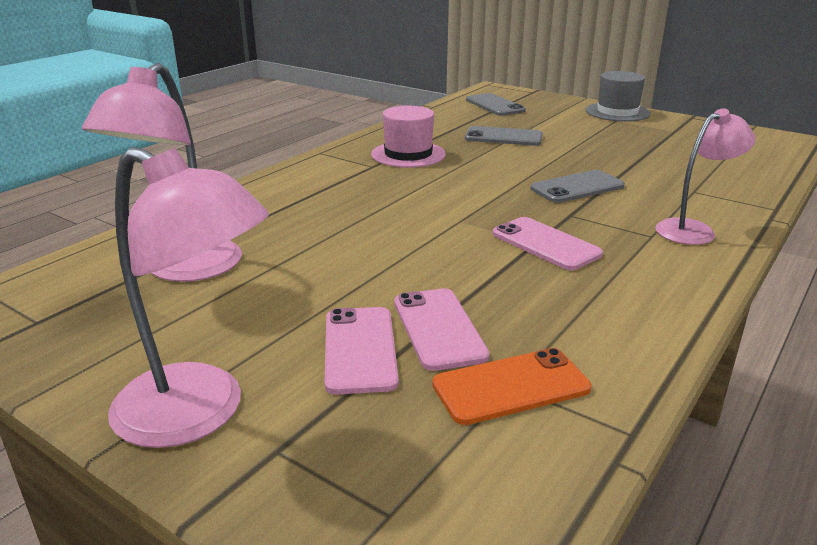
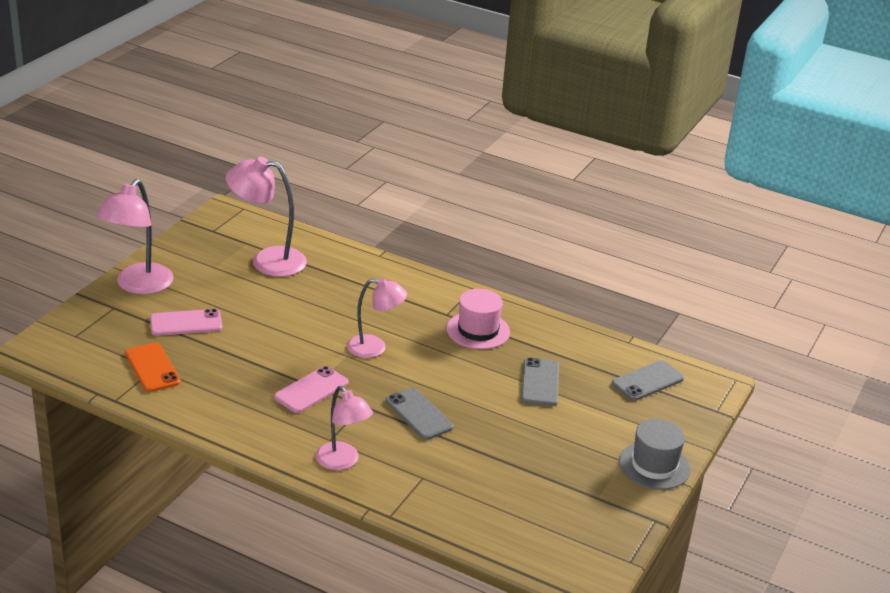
camera: 80 degrees right, 5 degrees up
pink phone [394,288,490,371] -> none
none -> pink lamp [347,278,407,358]

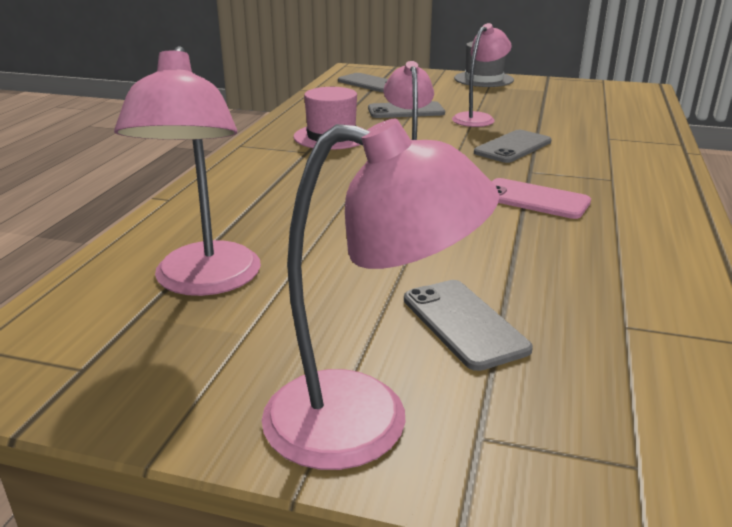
camera: 100 degrees left, 5 degrees down
orange phone [125,343,181,392] -> none
pink phone [150,309,222,336] -> grey phone [404,280,533,371]
pink lamp [315,386,373,470] -> pink lamp moved to [452,23,512,127]

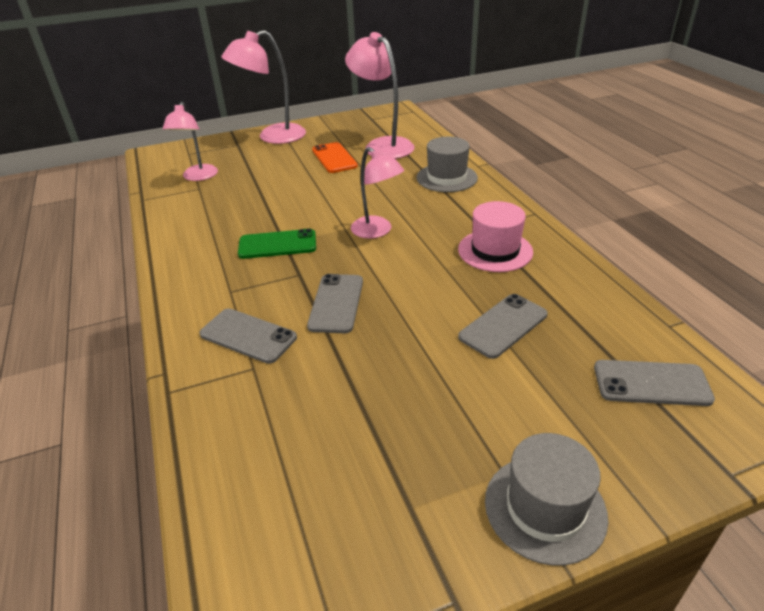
camera: 145 degrees right, 10 degrees up
grey phone [404,280,533,371] -> grey phone moved to [199,308,297,364]
pink lamp [452,23,512,127] -> pink lamp moved to [163,102,218,181]
pink phone [492,178,591,219] -> green phone [238,229,316,259]
none -> orange phone [312,142,358,173]
none -> grey hat [417,137,478,192]

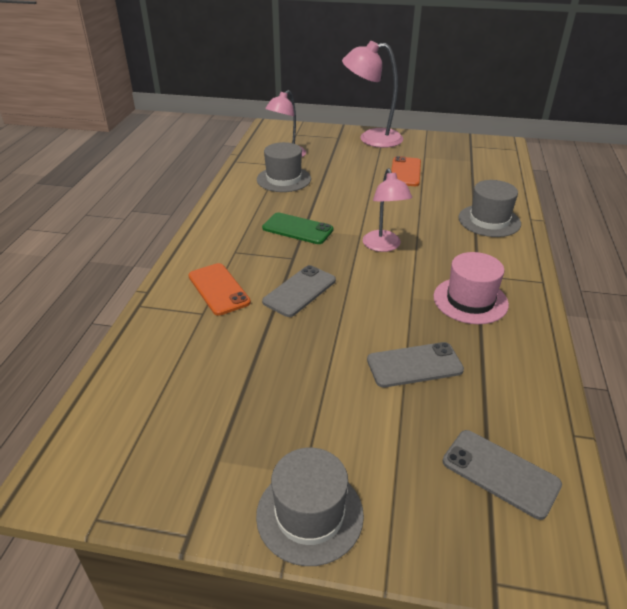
camera: 30 degrees right, 0 degrees up
grey phone [199,308,297,364] -> orange phone [188,263,251,316]
pink lamp [345,32,415,159] -> none
none -> grey hat [257,142,311,192]

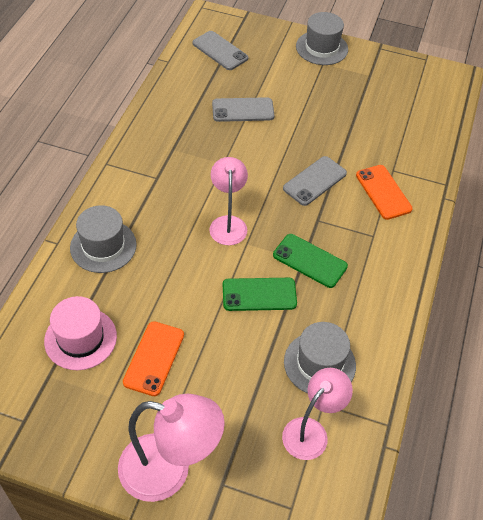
camera: 175 degrees left, 15 degrees up
pink hat [433,252,509,324] -> pink hat moved to [44,296,117,370]
none -> green phone [223,278,297,311]

